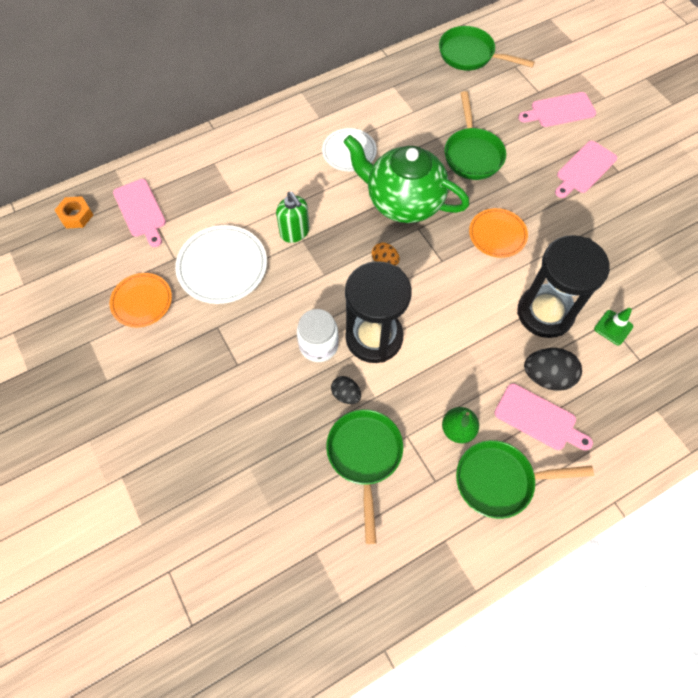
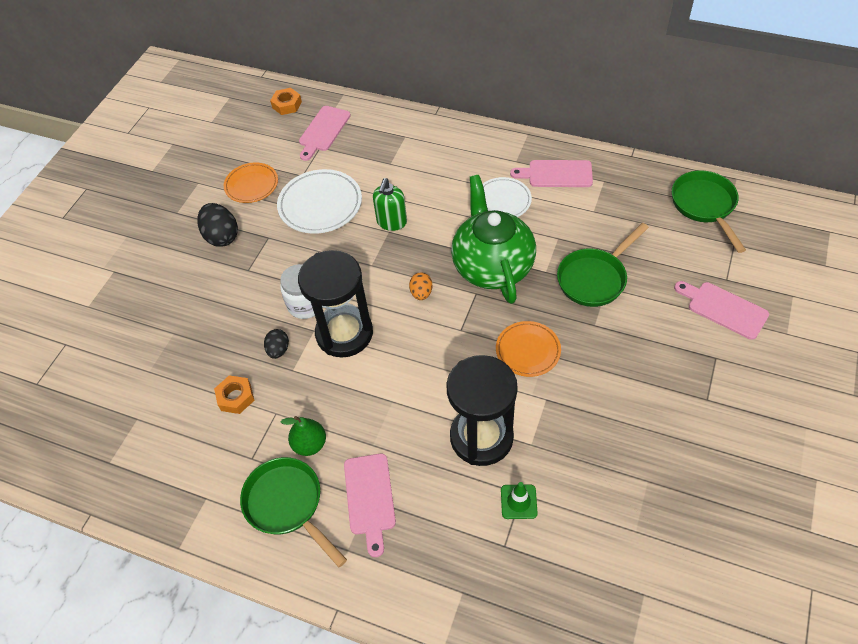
camera: 55 degrees right, 10 degrees down
green pan [326,409,403,544] -> orange nut [214,375,255,414]
black egg [524,348,582,391] -> black egg moved to [197,203,238,247]
pink cutting board [555,141,617,198] -> pink cutting board moved to [510,160,593,187]

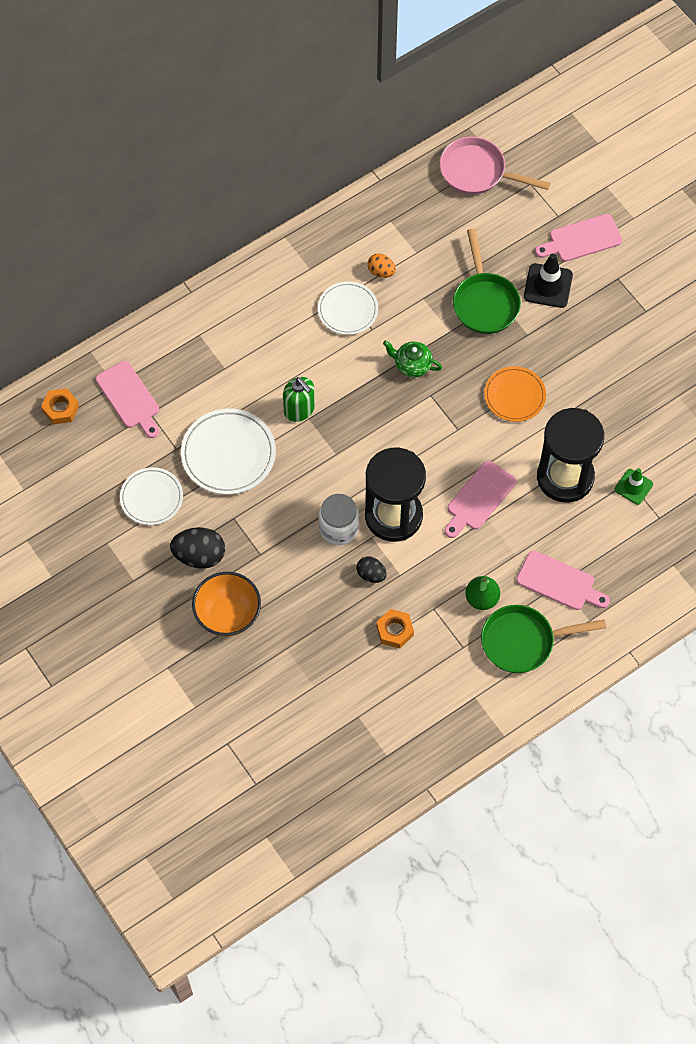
camera: 60 degrees left, 10 degrees up
orange plate [224,162,278,203] -> white plate [120,467,183,525]
orange egg [409,272,432,300] -> orange egg moved to [367,253,396,278]
green teapot [451,175,536,304] -> green teapot [383,341,442,377], size x0.44
pink cutting board [510,160,593,187] -> pink cutting board moved to [445,461,516,538]
green pan [672,170,746,253] -> pink pan [439,136,550,195]
none -> orange bowl [192,572,261,637]
none -> black traffic cone [524,254,573,308]

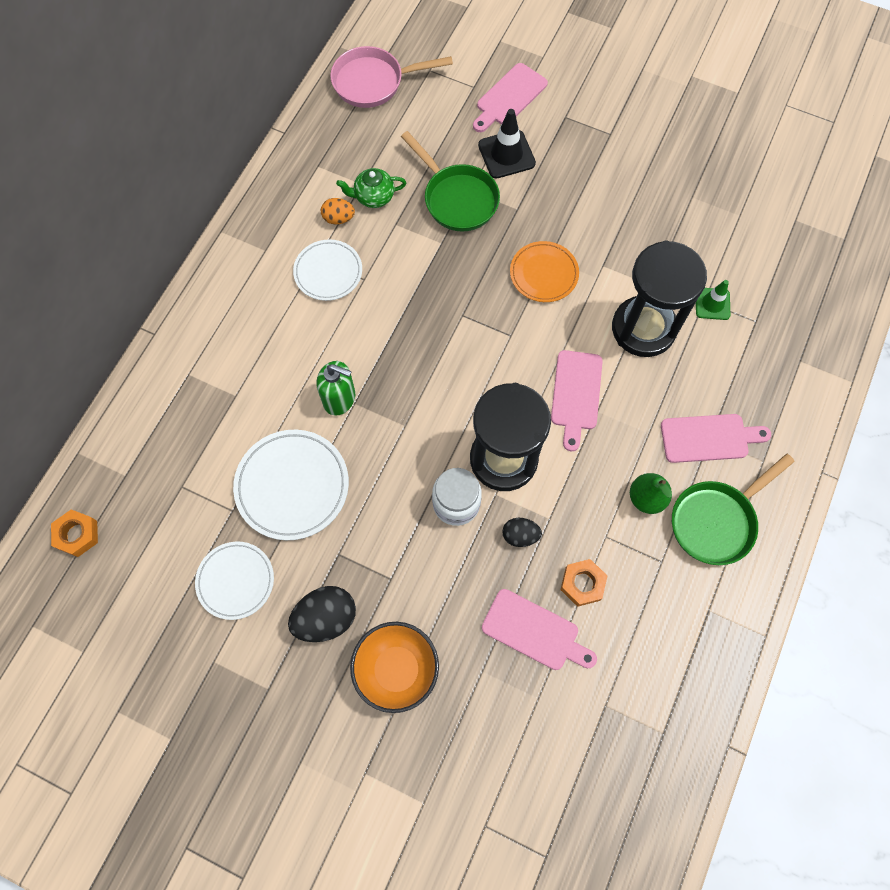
camera: 30 degrees left, 5 degrees up
pink cutting board [96,361,159,438] -> pink cutting board moved to [482,589,597,670]
green teapot [383,341,442,377] -> green teapot moved to [336,168,406,208]

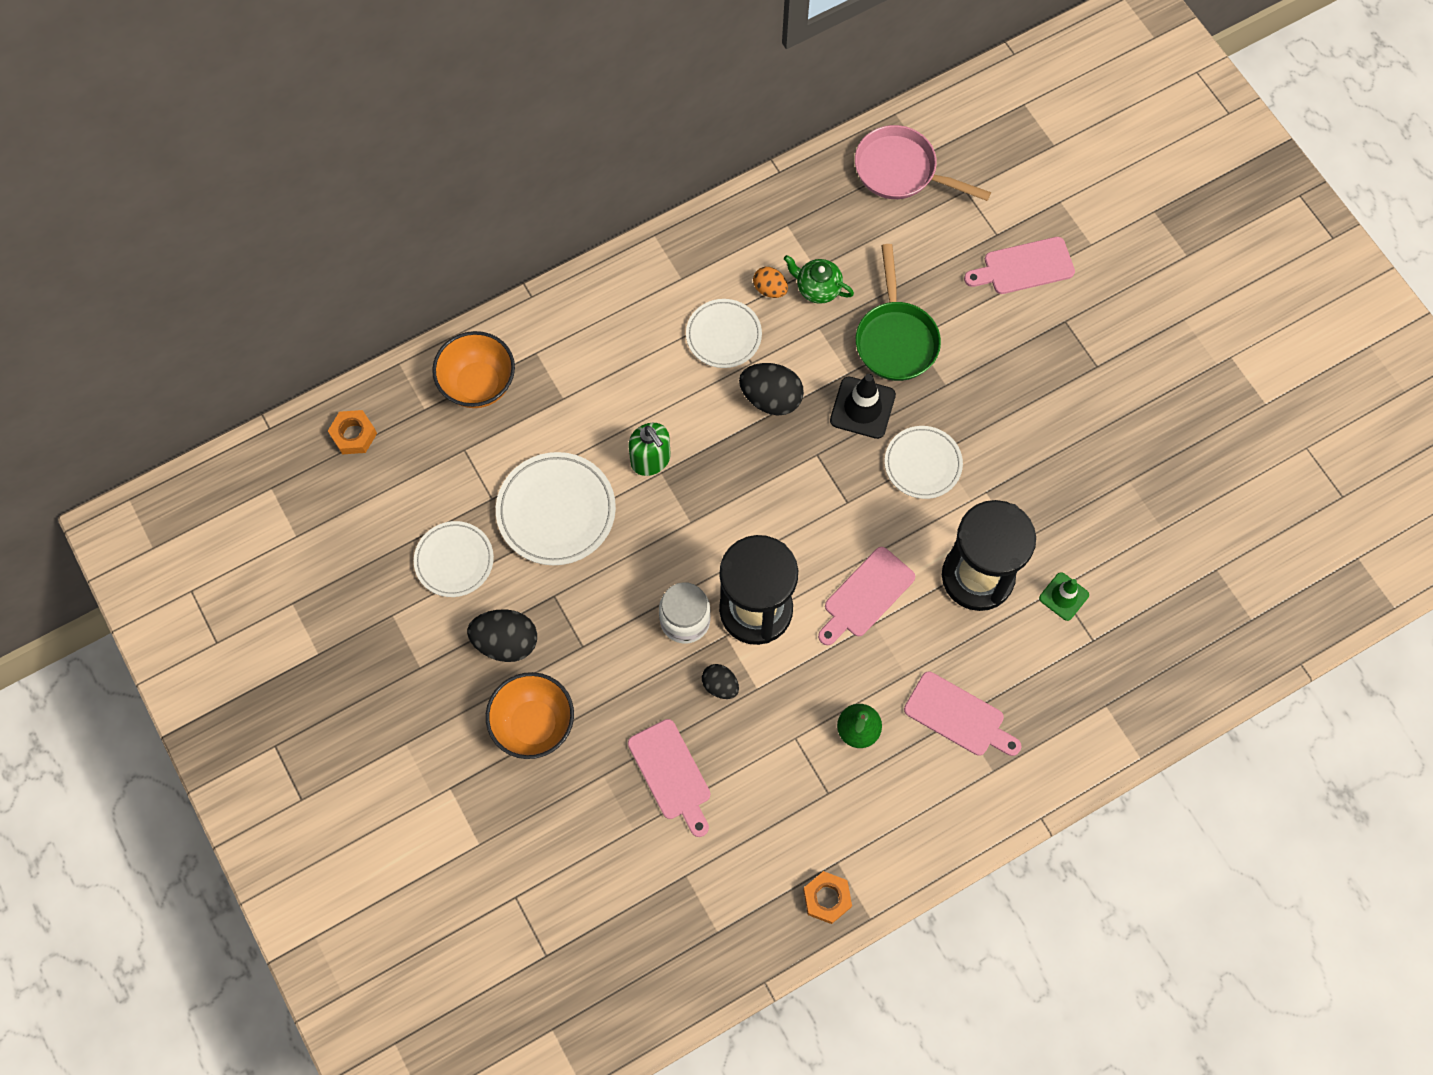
camera: 35 degrees right, 0 degrees up
black traffic cone [478,109,536,179] -> black traffic cone moved to [830,374,896,439]
orange plate [510,241,579,302] -> white plate [885,426,963,499]
orange nut [560,559,607,607] -> orange nut moved to [803,871,852,924]
green pan [672,453,795,565] -> none
none -> orange bowl [432,331,515,408]
none -> black egg [739,363,804,415]

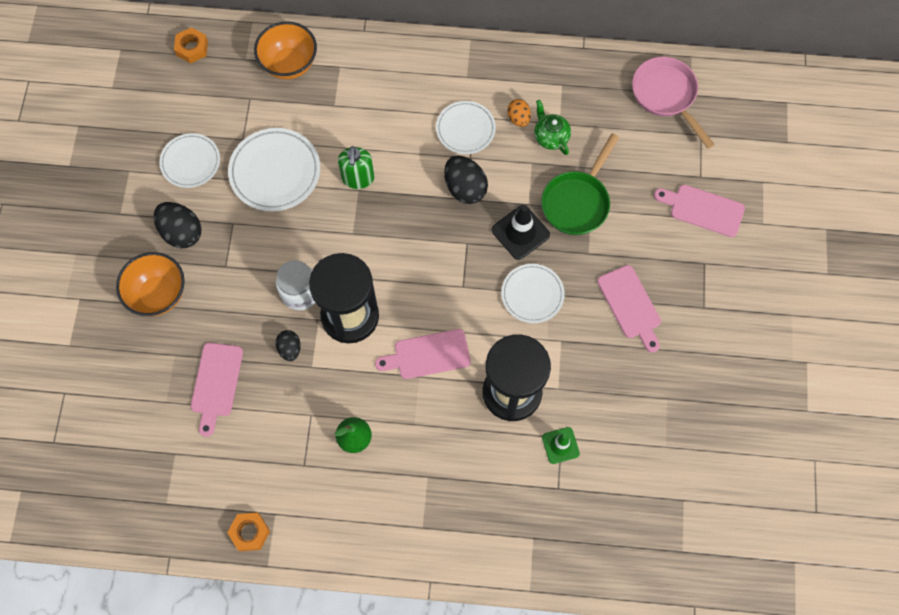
camera: 35 degrees right, 0 degrees up
pink cutting board [904,672,1021,756] -> pink cutting board moved to [597,265,661,353]

